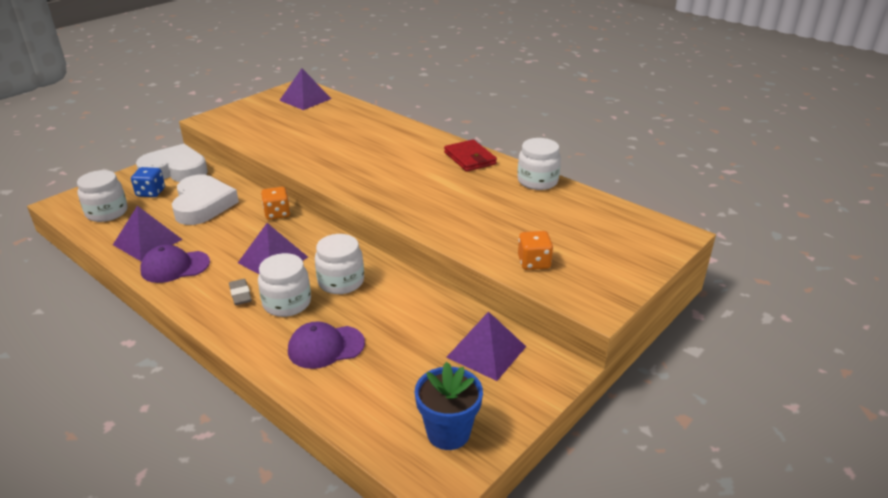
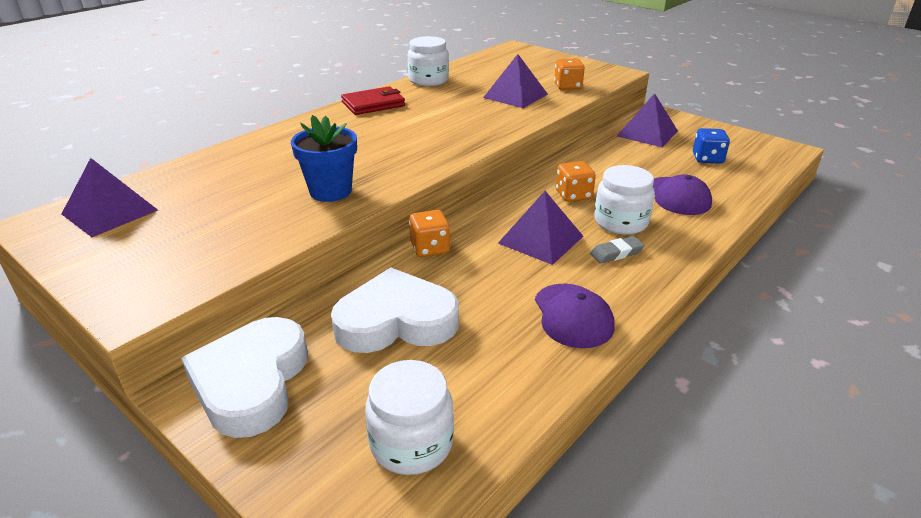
camera: 90 degrees left, 0 degrees up
purple pyramid [113,206,183,261] -> purple pyramid moved to [483,54,548,108]
blue dice [131,167,165,197] -> blue dice moved to [693,128,730,164]
white jar [315,234,364,294] -> orange dice [556,161,596,202]
blue flower pot [415,362,483,450] -> blue flower pot moved to [291,115,357,202]

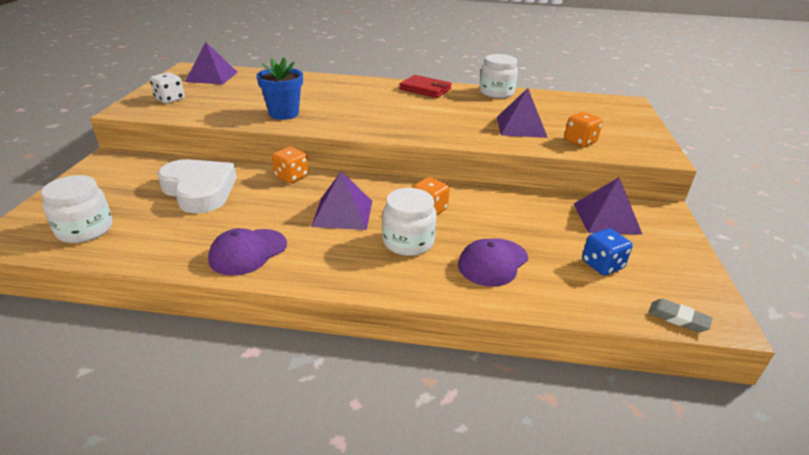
camera: 55 degrees right, 0 degrees up
white heart [181,317,308,438] -> none
grey eraser [590,236,645,263] -> grey eraser moved to [648,299,712,332]
none -> white dice [150,72,185,103]

